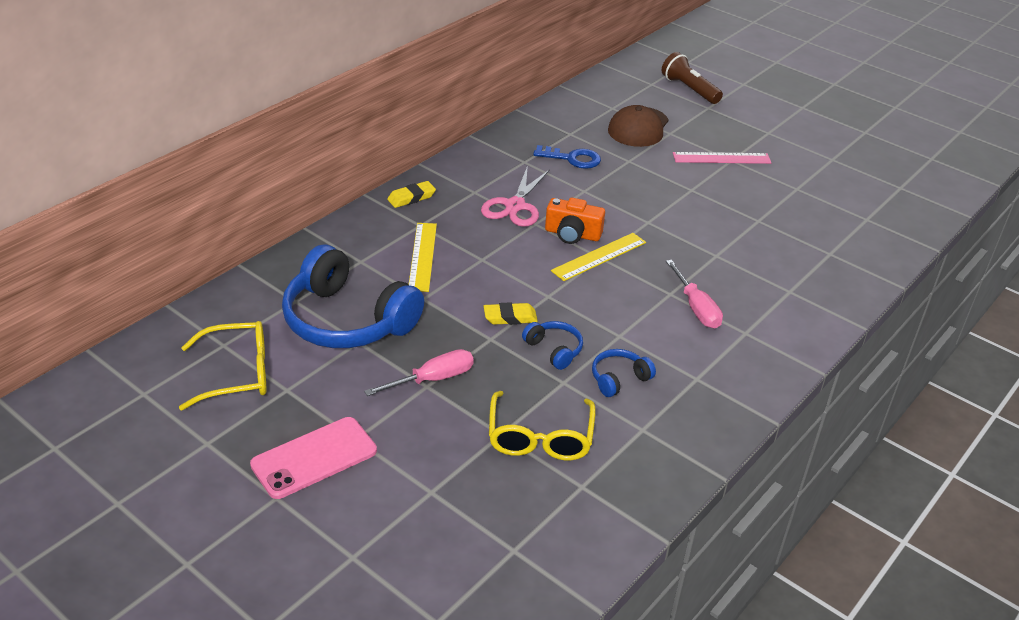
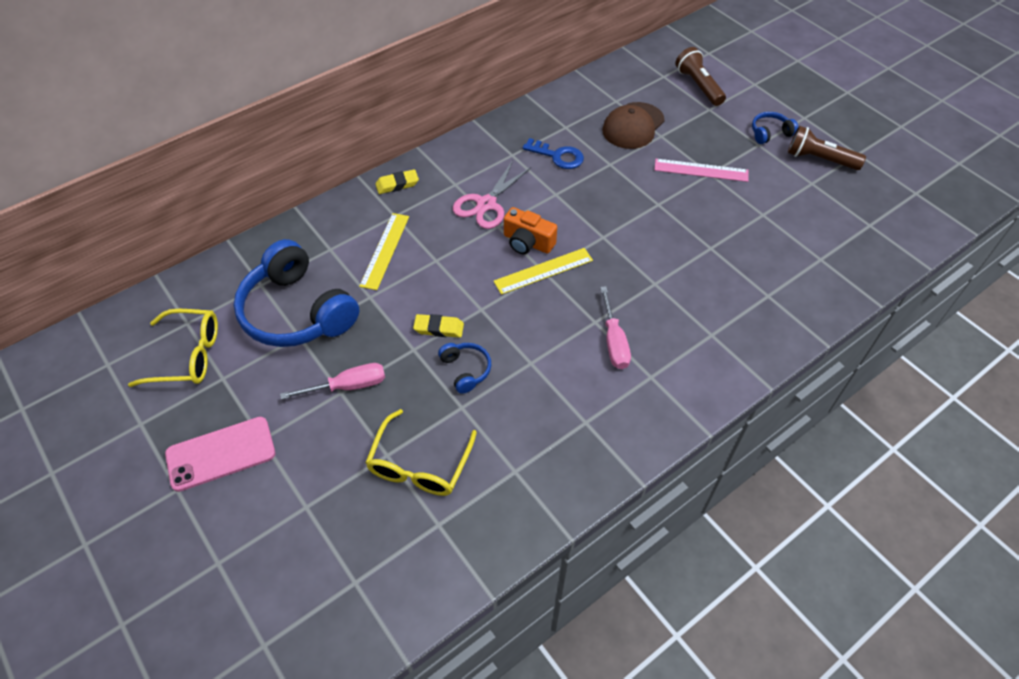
camera: 15 degrees right, 15 degrees up
blue headphones [592,349,656,397] -> blue headphones moved to [752,112,798,144]
none -> brown flashlight [788,126,866,170]

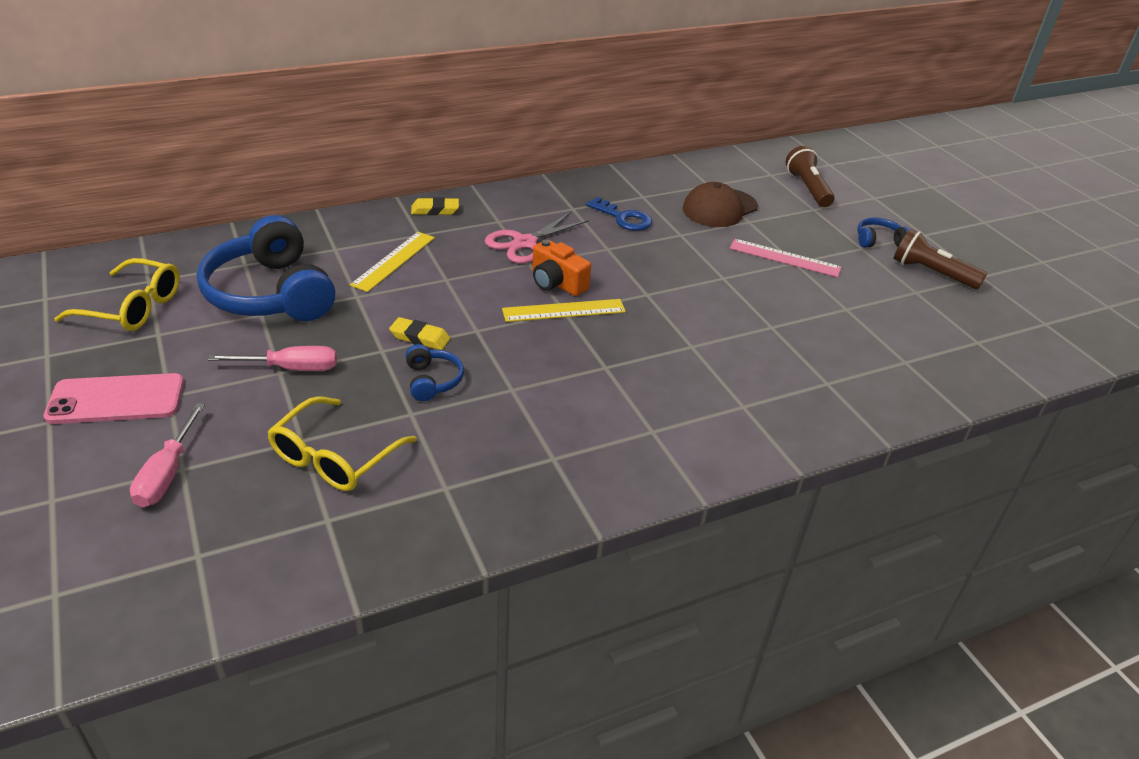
camera: 10 degrees right, 15 degrees down
pink screwdriver [600,286,631,369] -> pink screwdriver moved to [130,403,205,508]

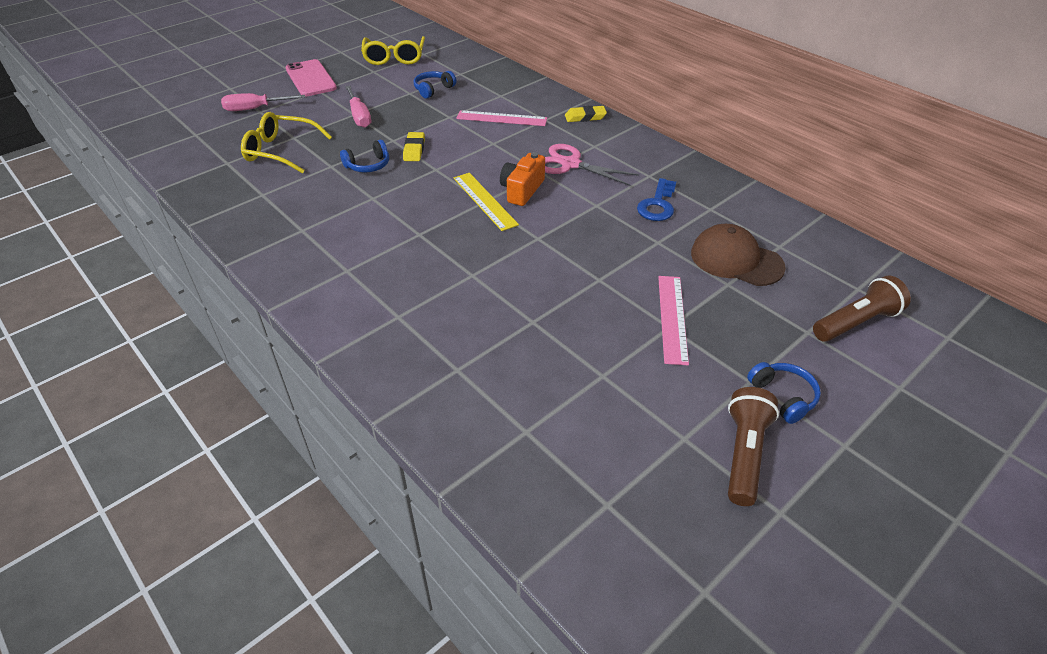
camera: 75 degrees right, 5 degrees up
blue headphones [197,215,335,321] -> blue headphones [414,71,456,99], size x0.44
yellow ruler [350,232,435,292] -> pink ruler [456,110,547,126]
yellow eraser [411,197,459,215] -> yellow eraser turned 75 degrees counterclockwise [565,106,607,122]

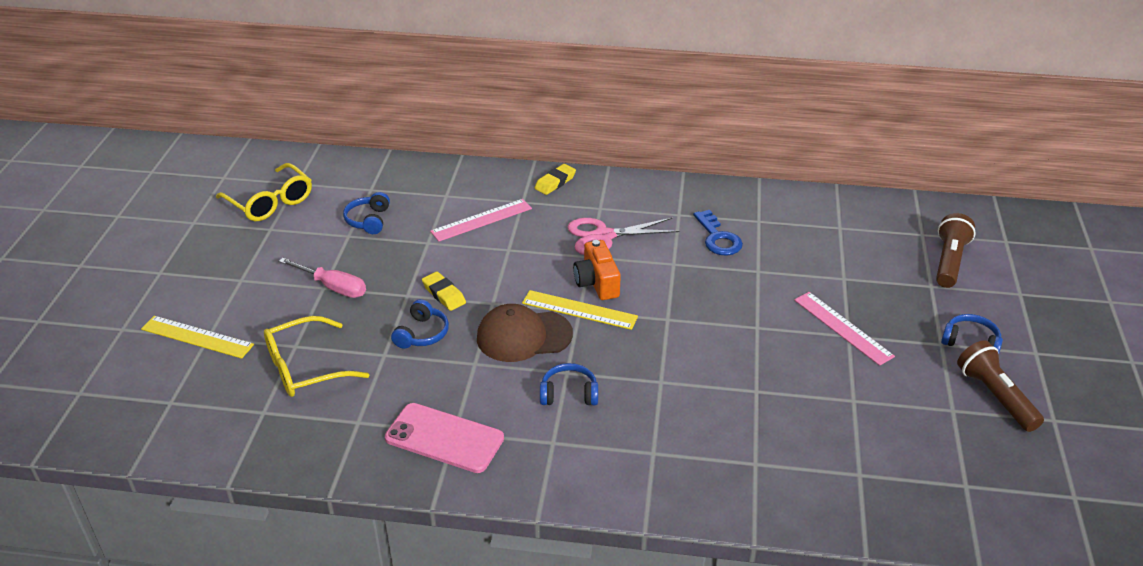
camera: 40 degrees left, 5 degrees down
pink screwdriver [221,93,305,111] -> yellow ruler [141,316,254,359]
pink phone [285,59,337,97] -> pink phone moved to [385,403,504,473]
brown cap [691,224,786,286] -> brown cap moved to [477,304,573,362]
none -> blue headphones [540,363,598,405]

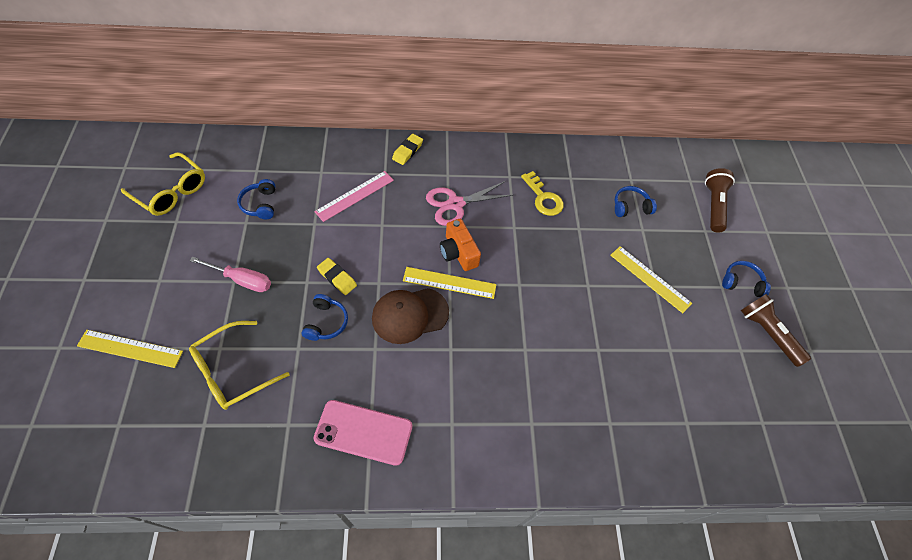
camera: 15 degrees left, 20 degrees up
blue headphones [540,363,598,405] -> blue headphones moved to [614,186,657,217]
blue key [693,210,743,256] -> yellow key [521,171,564,216]
pink ruler [794,292,895,366] -> yellow ruler [610,246,692,313]

